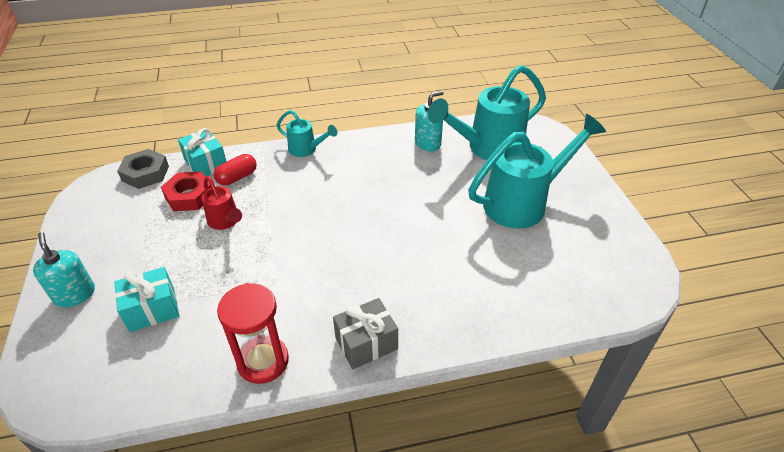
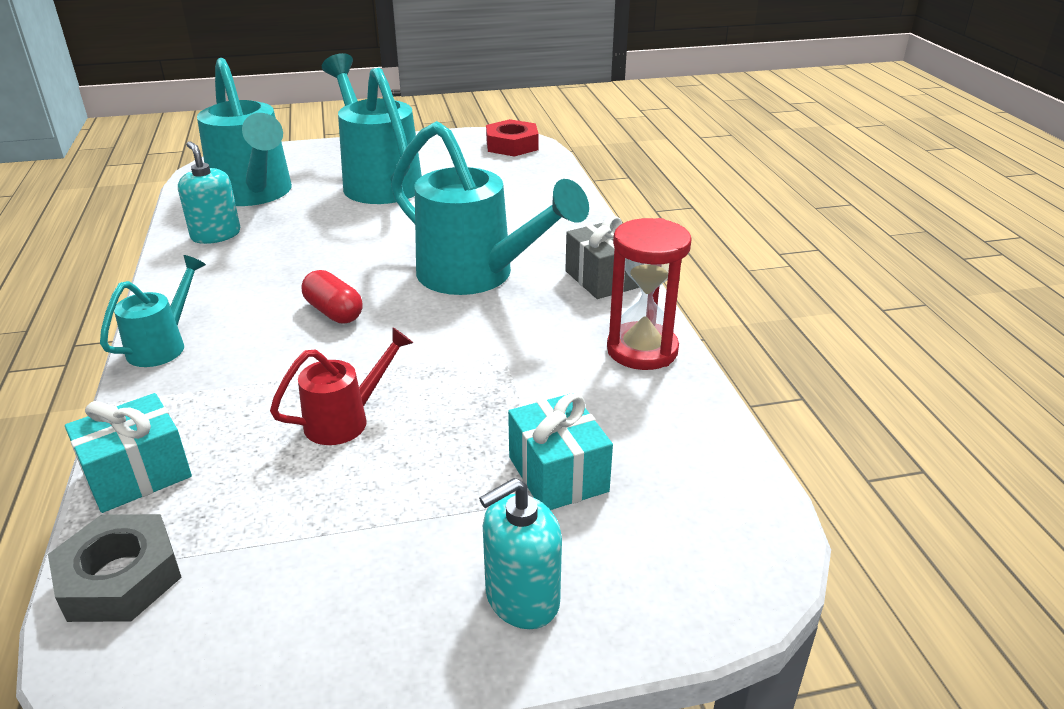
camera: 90 degrees left, 10 degrees down
red nut [161,171,212,211] -> red nut moved to [486,119,539,157]
red capsule [214,154,257,186] -> red capsule moved to [302,270,363,324]
none -> turquoise watering can [391,121,589,295]

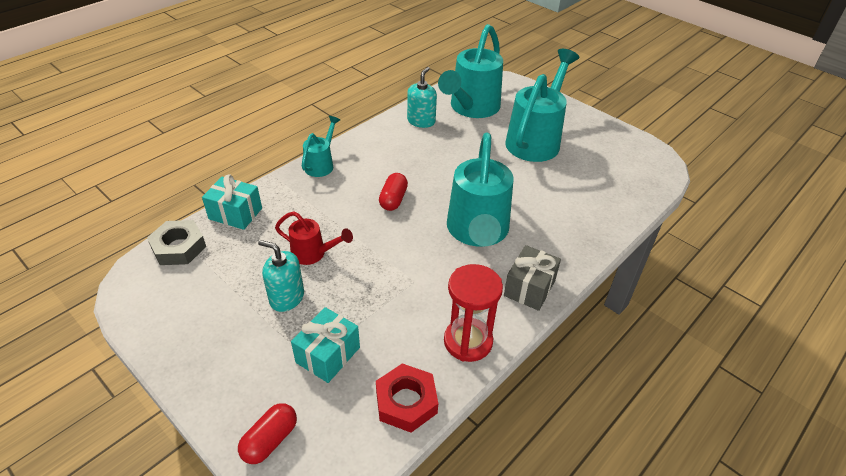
camera: 55 degrees right, 10 degrees up
turquoise watering can [100,255,206,367] -> turquoise watering can turned 60 degrees counterclockwise [302,116,340,177]
turquoise soap dispenser [479,478,562,629] -> turquoise soap dispenser moved to [258,240,304,312]
red nut [486,119,539,157] -> red nut moved to [376,363,438,433]
none -> red capsule [238,403,297,464]

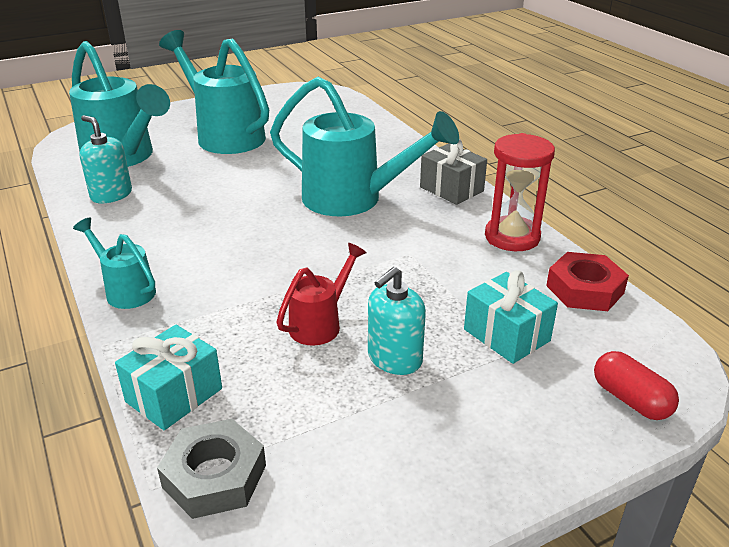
camera: 70 degrees left, 10 degrees down
red capsule [379,173,408,211] -> none

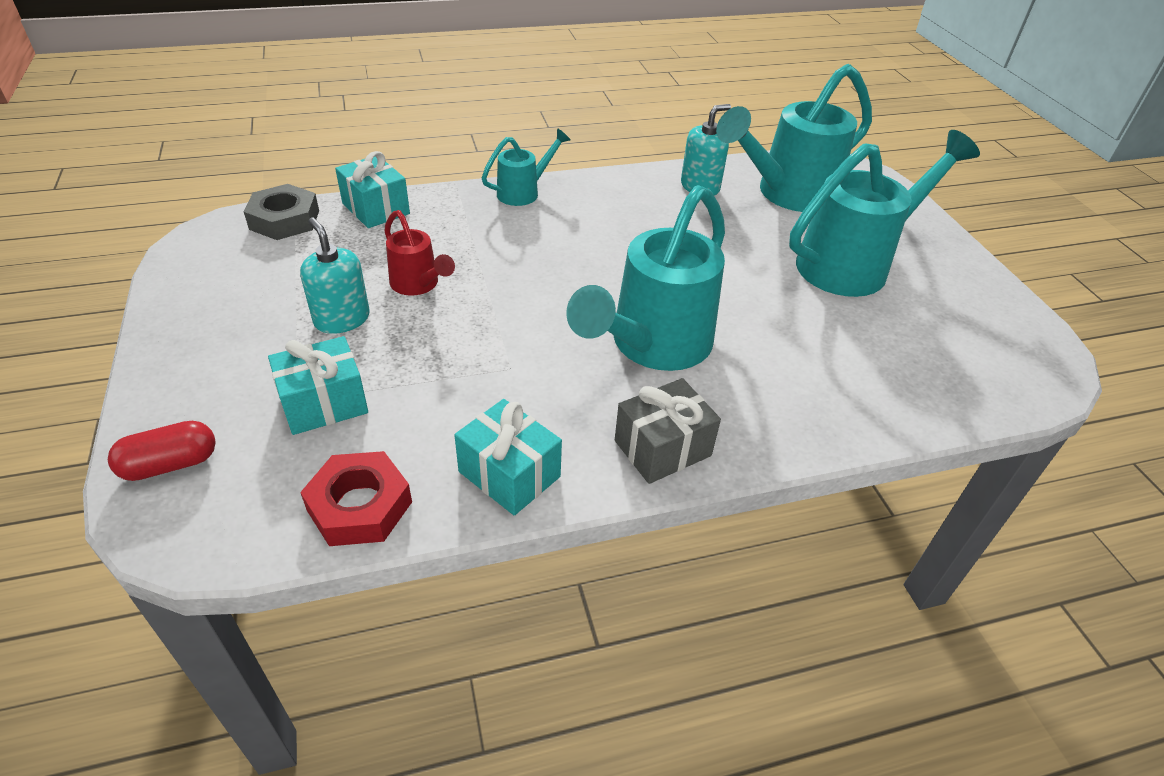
camera: 100 degrees right, 10 degrees up
red hourglass [485,133,555,251] -> turquoise gift [454,399,562,516]

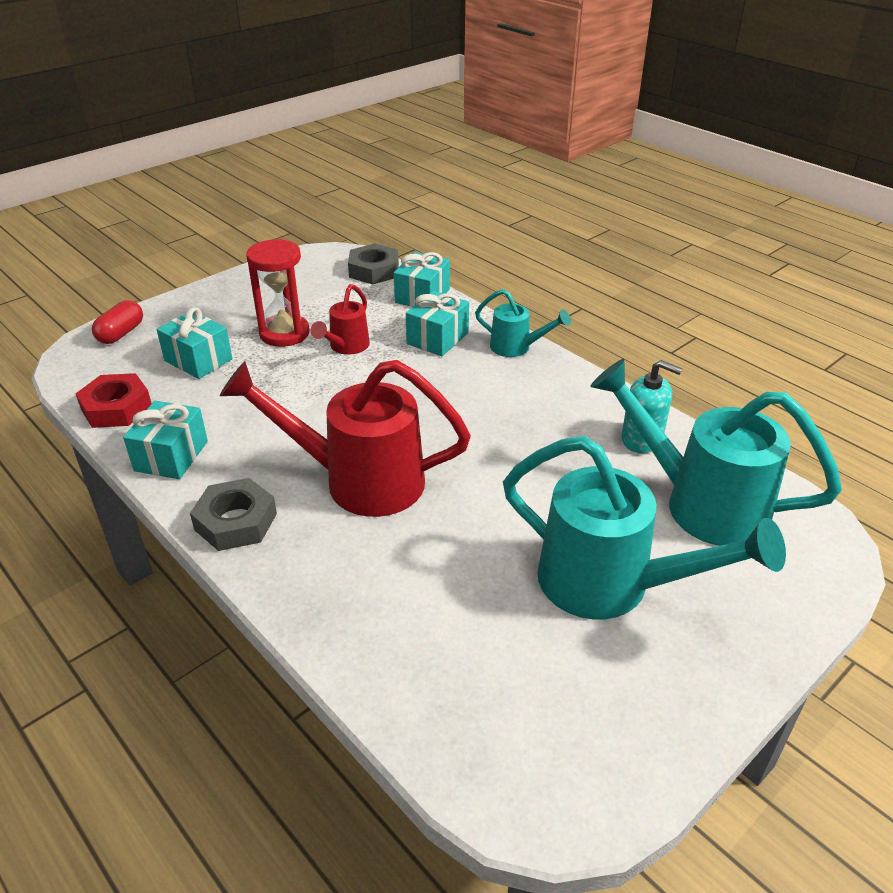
camera: 65 degrees right, 5 degrees down
red capsule [108,421,216,481] -> red capsule turned 75 degrees clockwise [92,300,143,344]
turquoise soap dispenser [300,218,370,334] -> red hourglass [246,239,310,347]
turquoise watering can [566,185,725,371] -> red watering can [220,360,471,517]
grey gift [615,378,721,484] -> grey nut [190,478,277,551]
none -> turquoise gift [406,291,469,356]

